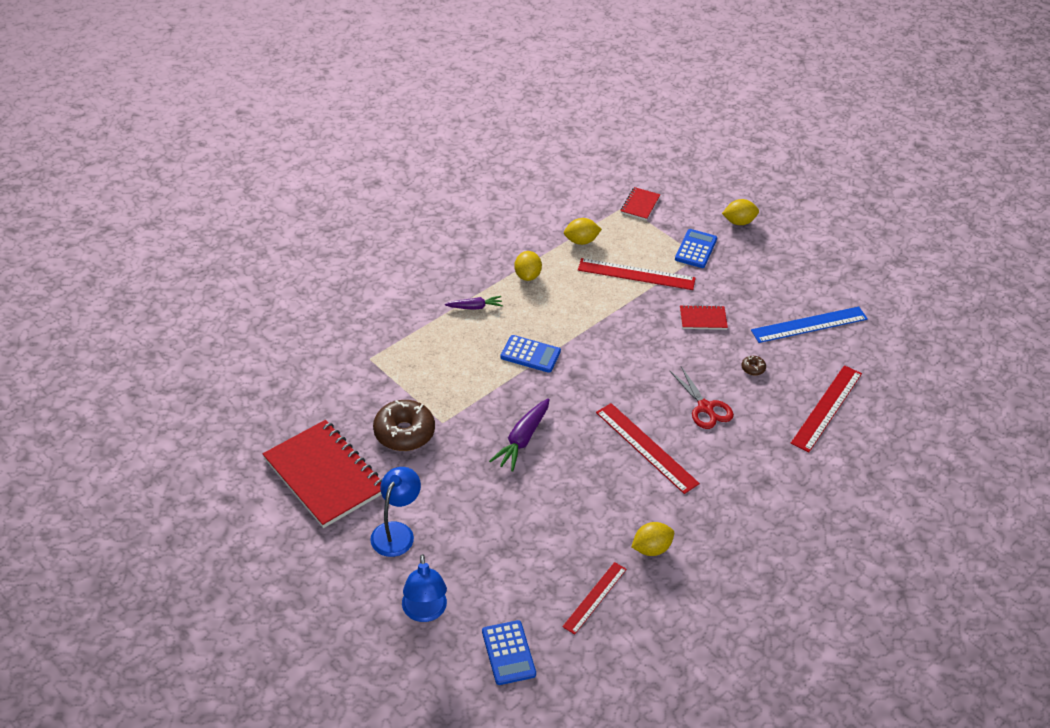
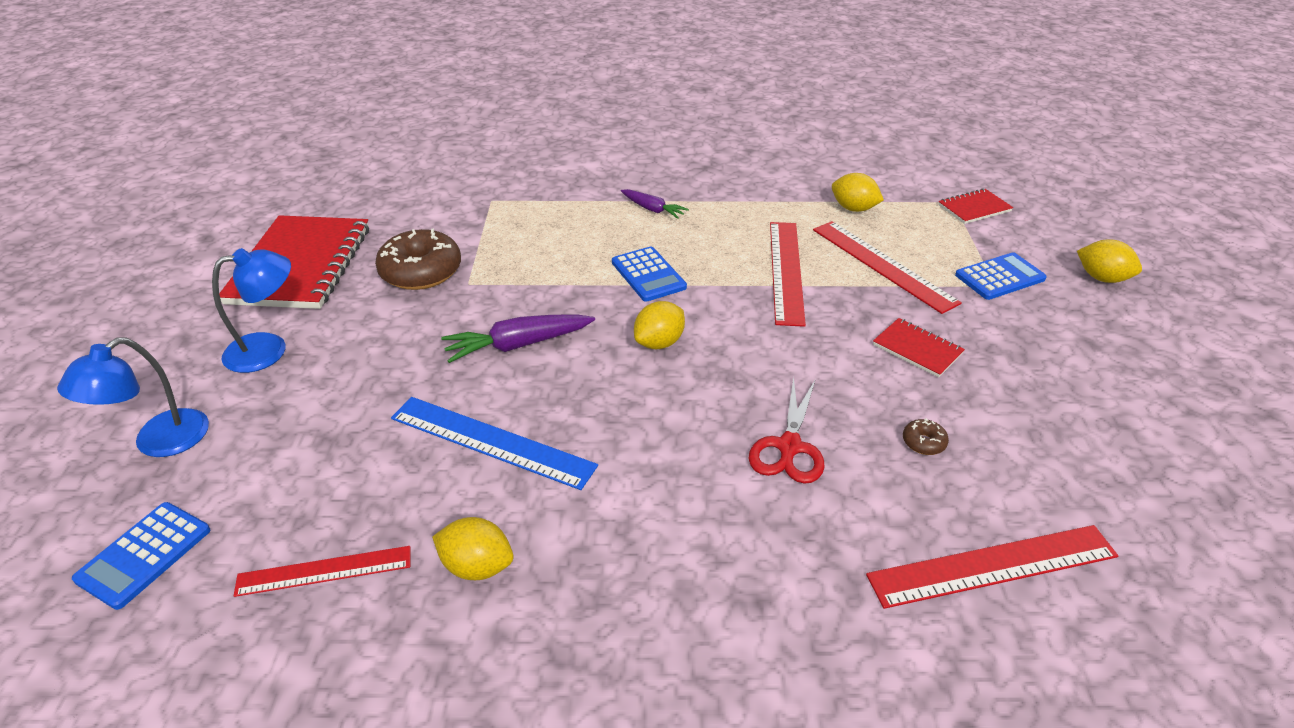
camera: 45 degrees right, 5 degrees down
yellow lemon [514,251,542,281] -> yellow lemon moved to [634,301,685,349]
red ruler [596,403,700,494] -> red ruler moved to [770,222,806,327]
blue ruler [751,307,868,343] -> blue ruler moved to [391,397,598,490]

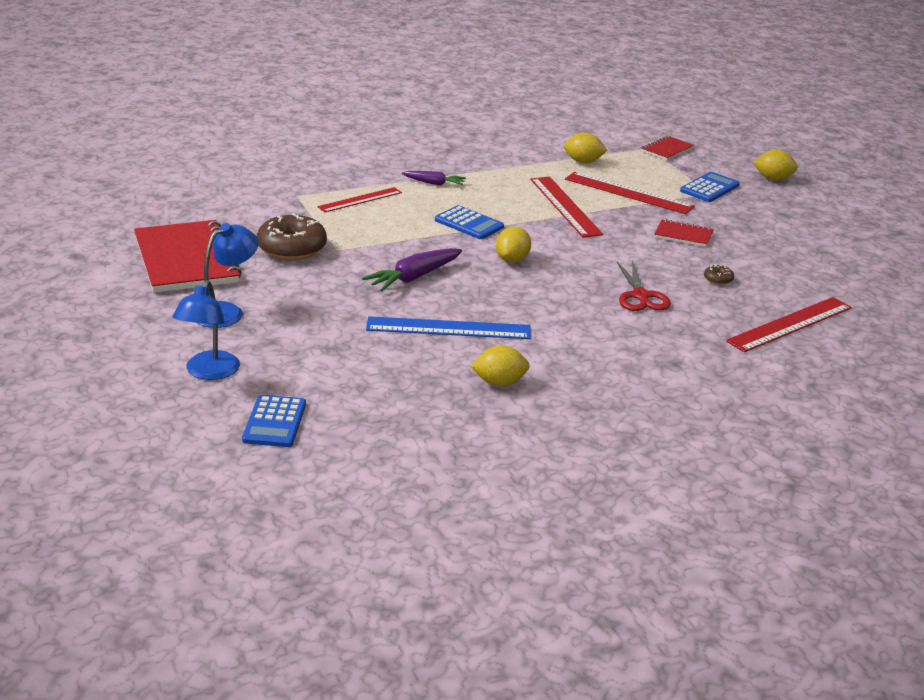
camera: 25 degrees left, 10 degrees down
red ruler [234,546,410,597] -> red ruler moved to [317,187,402,212]

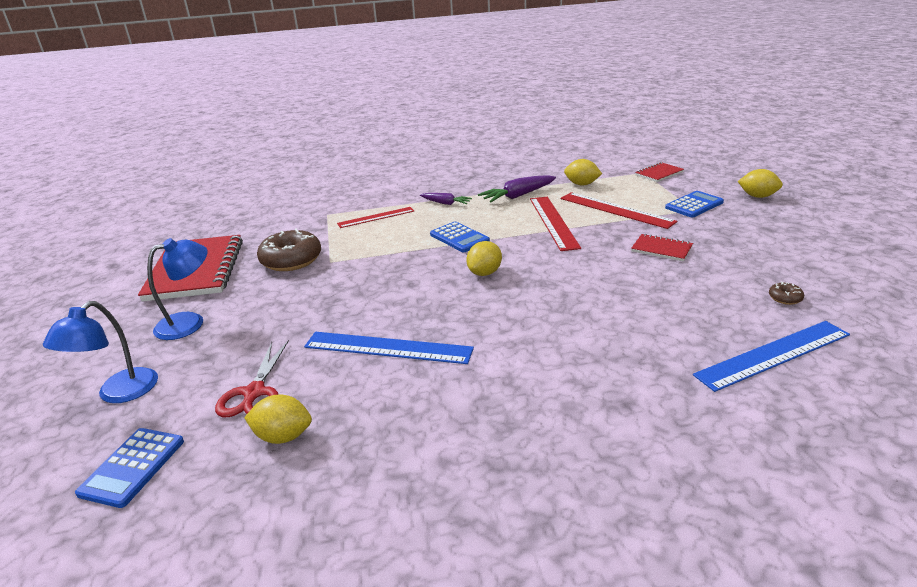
camera: 15 degrees right, 0 degrees up
purple carrot [362,248,462,291] -> purple carrot moved to [478,175,556,203]
yellow lemon [471,345,530,387] -> yellow lemon moved to [244,395,312,444]
red scissors [617,260,671,311] -> red scissors moved to [215,340,289,417]
brown donut [704,264,734,285] -> brown donut moved to [769,282,804,305]
red ruler [726,297,852,352] -> blue ruler [693,321,850,392]

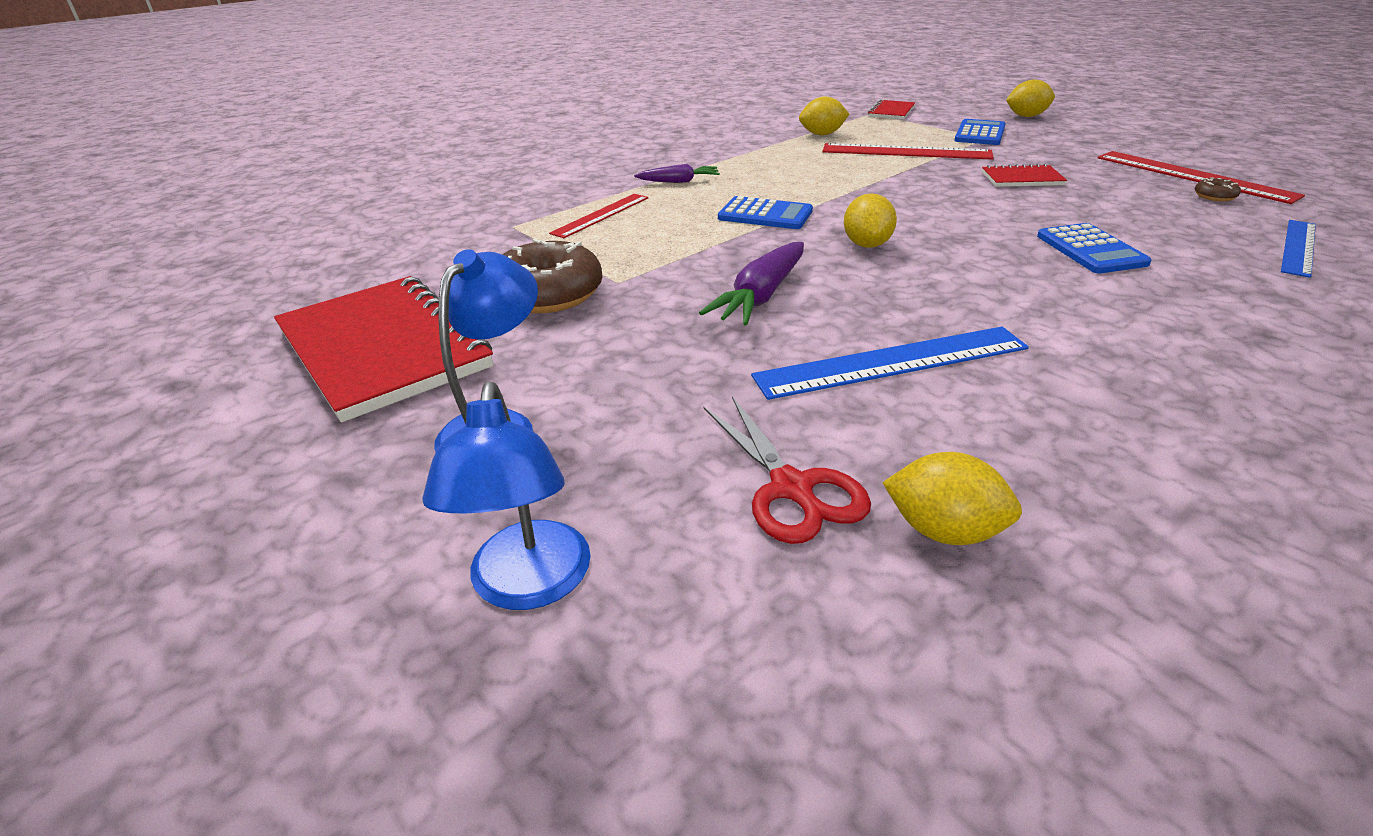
camera: 30 degrees left, 5 degrees up
blue calculator [75,428,184,508] -> blue calculator moved to [1037,223,1151,274]
yellow lemon [244,395,312,444] -> yellow lemon turned 45 degrees clockwise [883,452,1022,545]
purple carrot [478,175,556,203] -> purple carrot moved to [699,242,804,326]
red ruler [530,197,581,251] -> red ruler moved to [1098,151,1305,204]
blue ruler [693,321,850,392] -> blue ruler [1281,220,1316,278], size x0.65

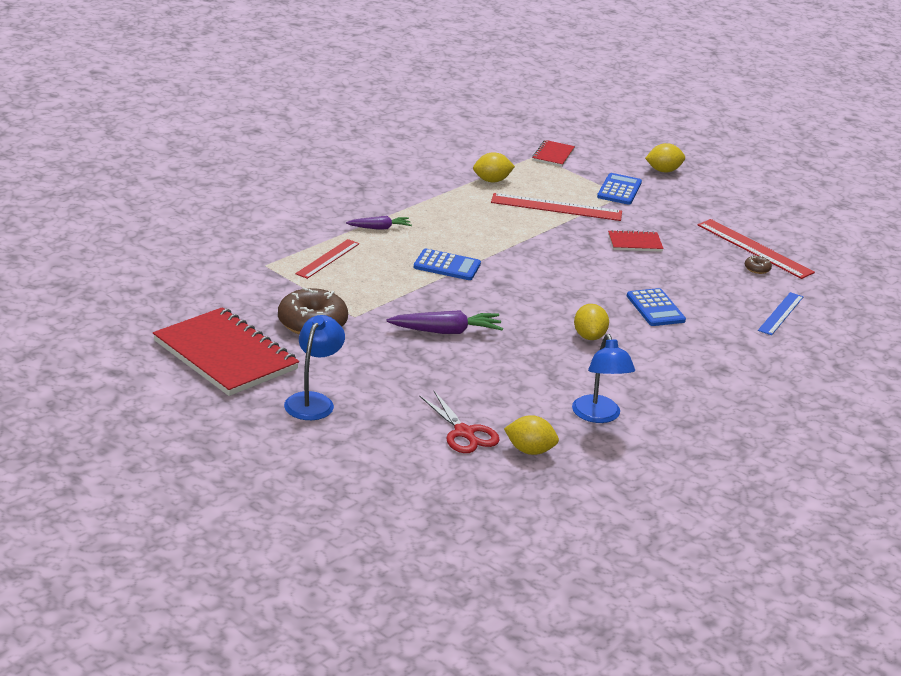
camera: 10 degrees left, 5 degrees down
blue lamp [422,382,591,610] -> blue lamp moved to [572,334,635,423]
purple carrot [699,242,804,326] -> purple carrot turned 120 degrees counterclockwise [386,310,503,334]
blue ruler [751,327,1029,400] -> none
yellow lemon [844,193,897,248] -> yellow lemon moved to [574,304,609,340]

